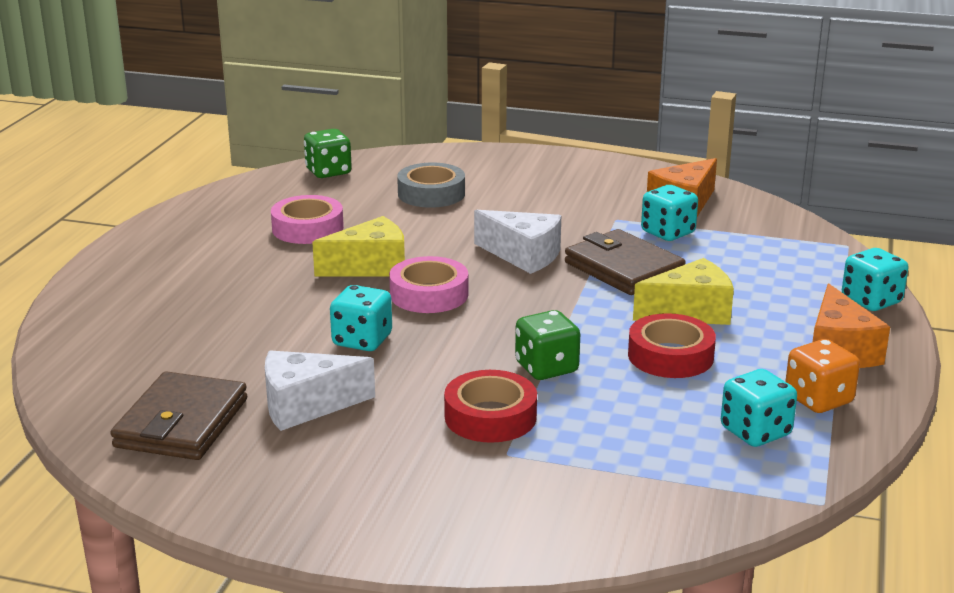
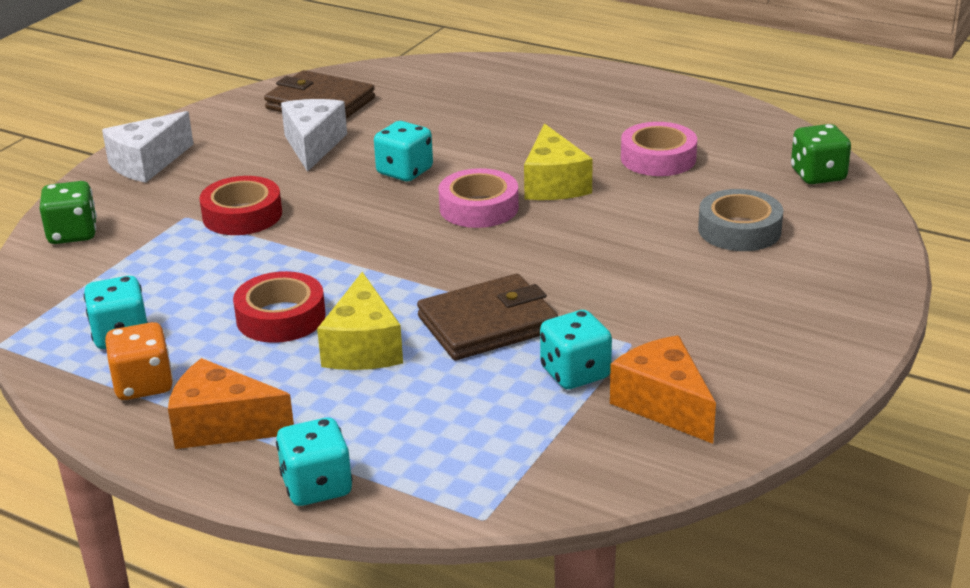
camera: 105 degrees right, 5 degrees up
white cheese [474,210,561,274] -> white cheese moved to [102,111,194,183]
green dice [515,310,580,380] -> green dice moved to [40,181,97,244]

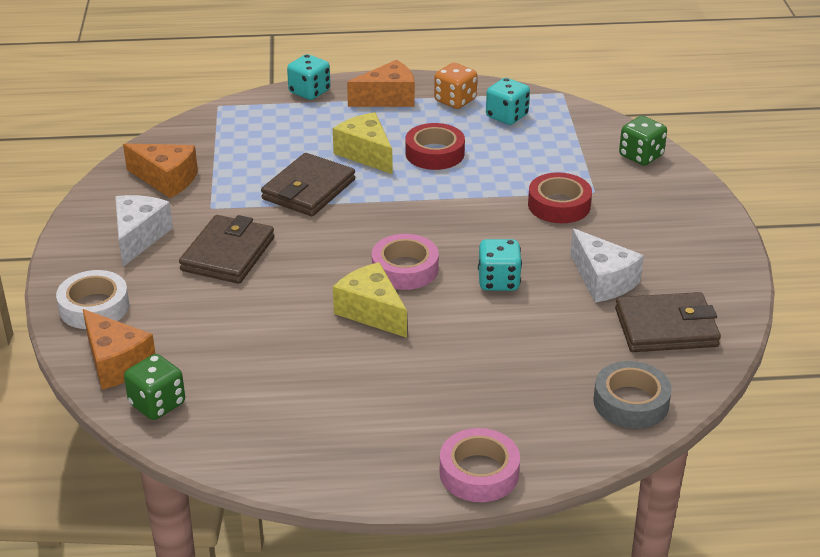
camera: 145 degrees right, 5 degrees up
white cheese [102,111,194,183] -> white cheese moved to [115,195,173,267]
turquoise dice [540,310,612,389] -> none
pink tape [621,122,697,176] -> pink tape moved to [440,428,520,502]
grey tape [698,189,783,251] -> grey tape moved to [593,361,672,429]
none -> white tape [56,270,129,329]
none -> orange cheese [83,309,156,390]
none -> brown wallet [179,215,274,284]

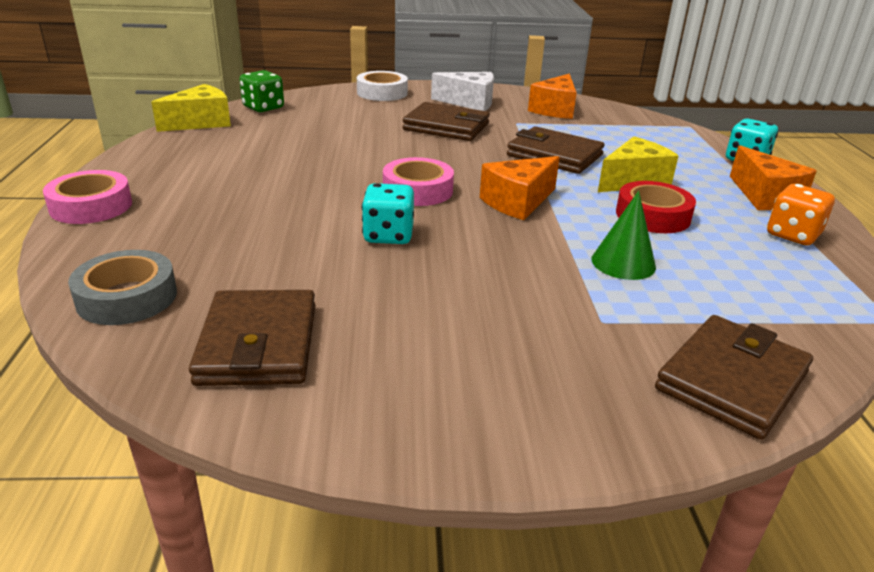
camera: 90 degrees right, 5 degrees down
orange cheese [83,309,156,390] -> orange cheese moved to [480,156,560,220]
yellow cheese [333,262,407,338] -> yellow cheese moved to [151,84,231,132]
turquoise dice [486,78,530,125] -> none
red tape [528,172,592,223] -> none
white cheese [570,229,644,303] -> none
green dice [619,116,667,166] -> brown wallet [655,315,813,440]
none -> green cone [591,191,656,280]

